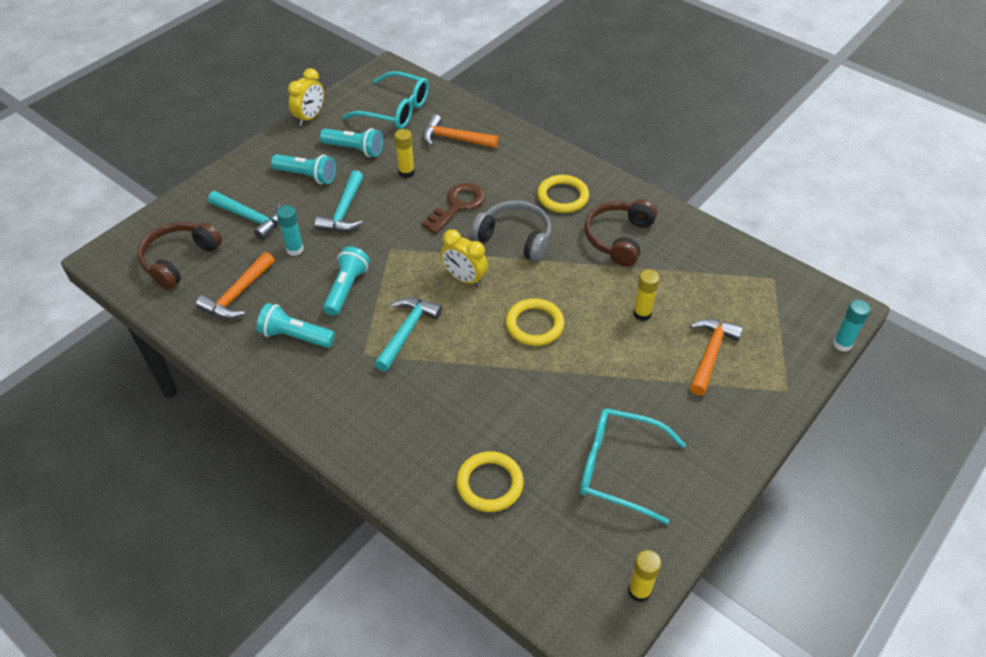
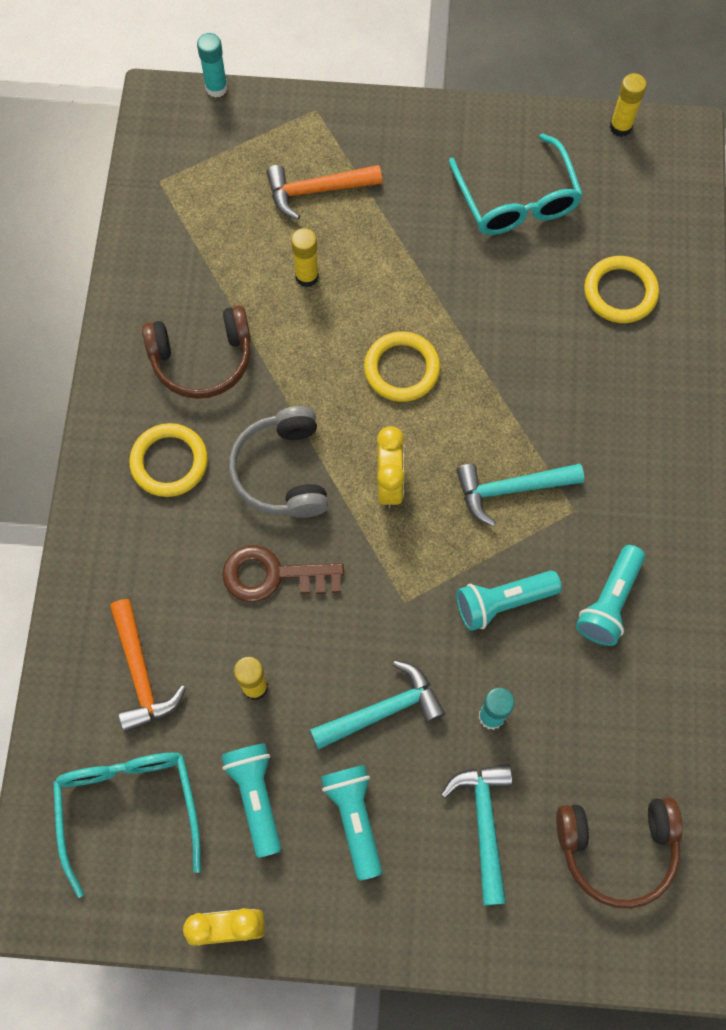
camera: 125 degrees left, 20 degrees up
orange hammer [196,252,275,319] -> none
turquoise flashlight [257,303,335,348] -> turquoise flashlight turned 45 degrees clockwise [576,545,645,646]

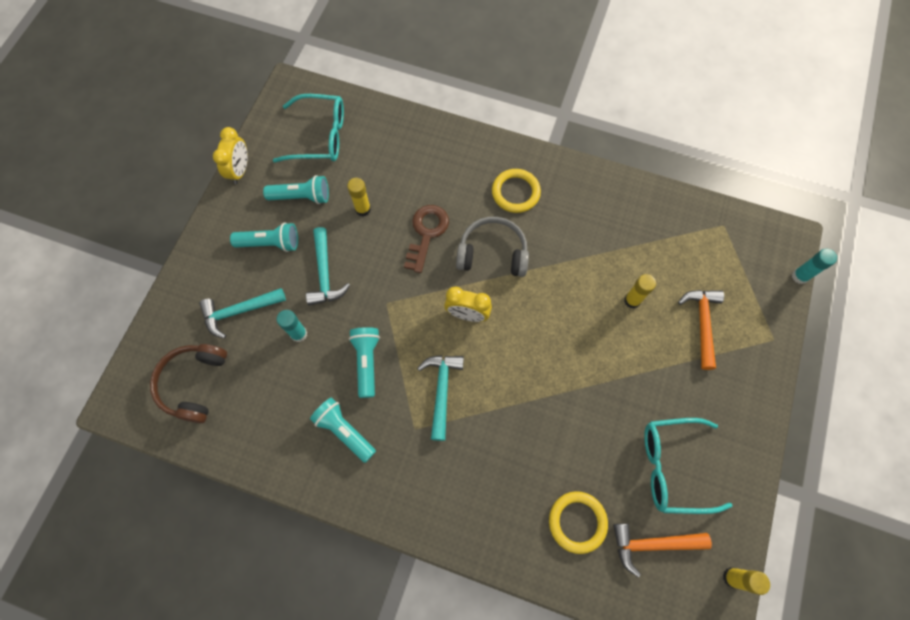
camera: 105 degrees right, 0 degrees up
orange hammer [110,599,186,732] -> orange hammer moved to [613,523,712,577]
brown headphones [142,305,251,399] -> none
yellow ring [364,331,440,402] -> none
turquoise hammer [441,764,512,905] -> turquoise hammer turned 150 degrees clockwise [199,288,286,338]

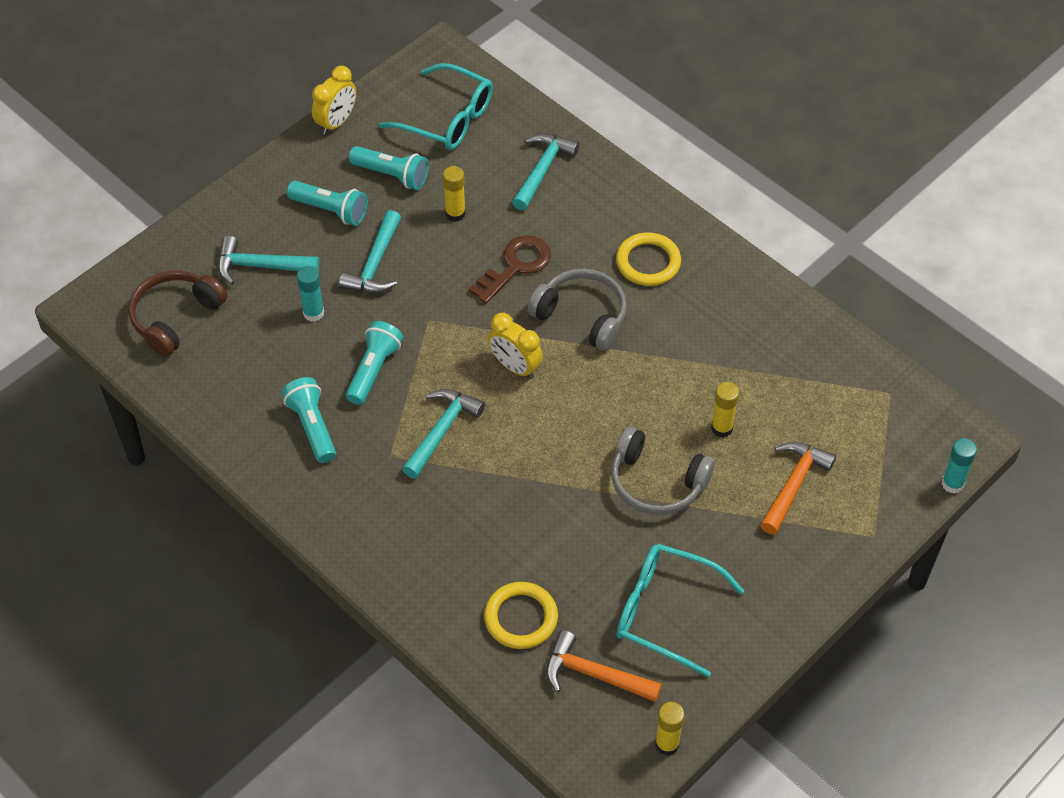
camera: 25 degrees right, 15 degrees down
none -> turquoise hammer [512,133,579,211]
none -> grey headphones [611,427,715,515]

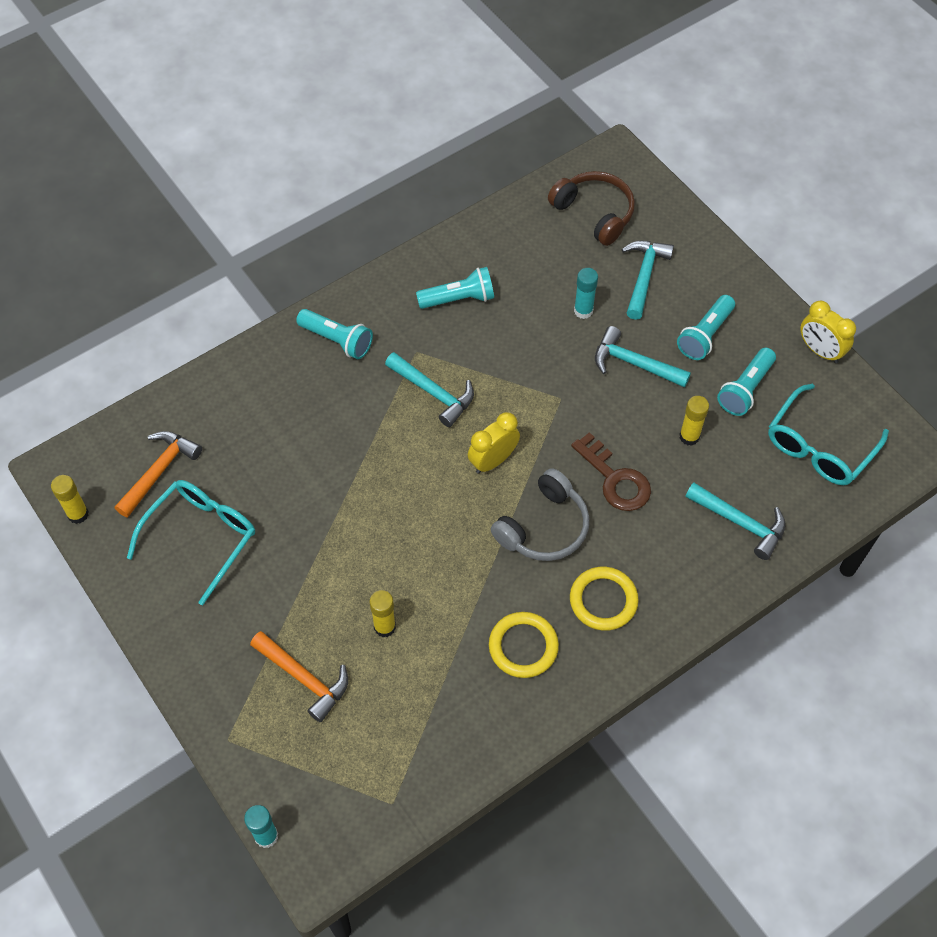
camera: 100 degrees right, 5 degrees up
turquoise flashlight [346,321,403,405] -> turquoise flashlight moved to [296,309,373,359]
yellow ring [484,582,558,649] -> yellow ring moved to [489,612,559,678]
grey headphones [611,427,715,515] -> none

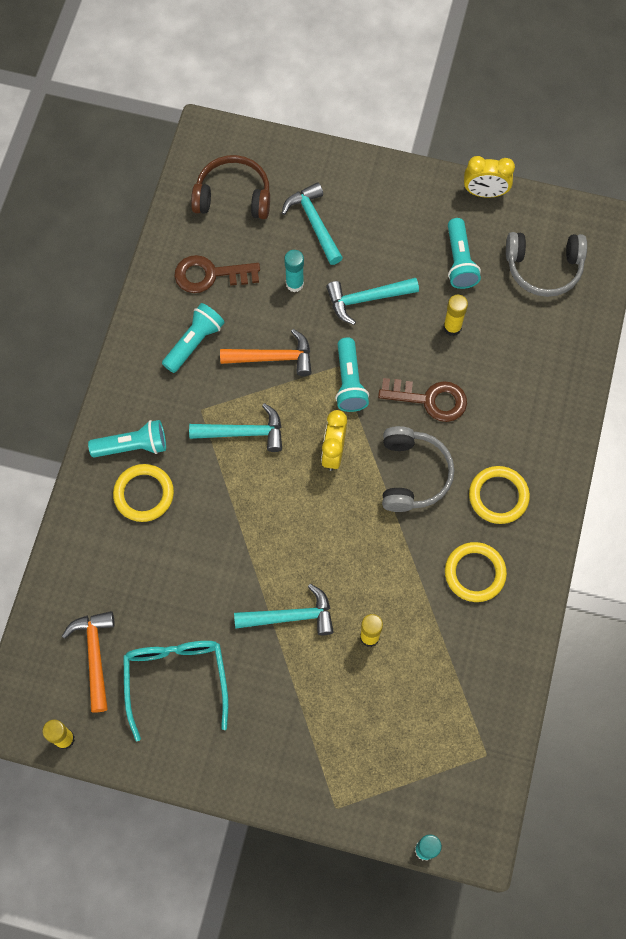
camera: 40 degrees left, 10 degrees up
orange hammer [250,631,348,722] -> orange hammer moved to [220,329,312,376]
turquoise flashlight [677,295,735,360] -> turquoise flashlight moved to [335,337,369,412]
turquoise hammer [685,483,786,560] -> turquoise hammer moved to [234,584,334,635]
turquoise glasses [768,384,889,485] -> grey headphones [506,232,587,297]
none -> yellow ring [113,464,174,522]
none -> brown key [174,255,260,293]

